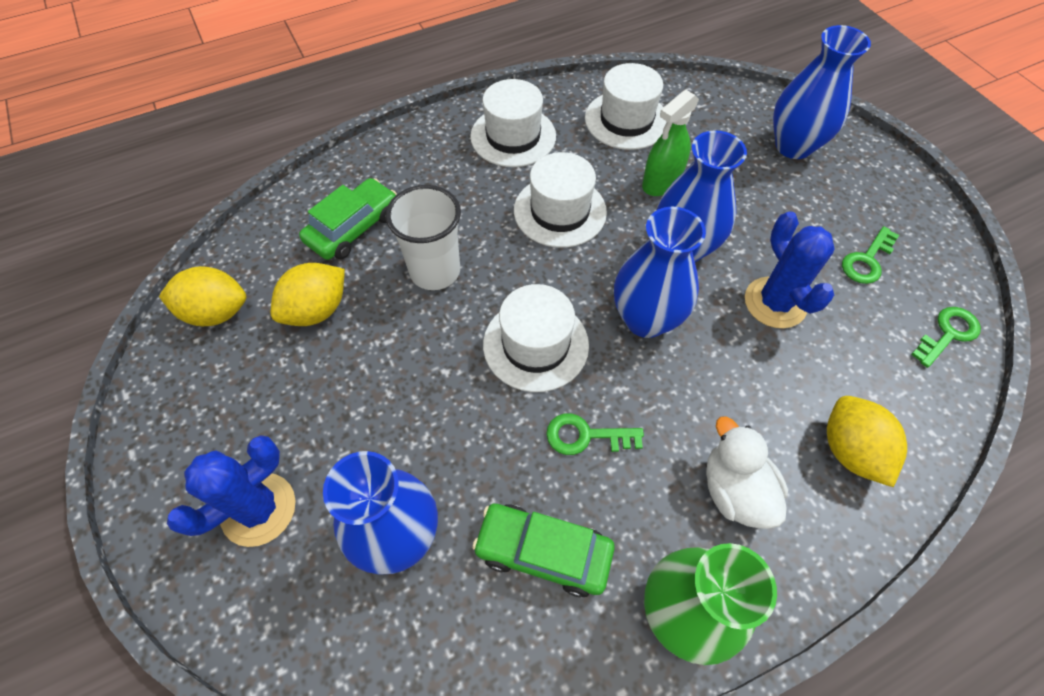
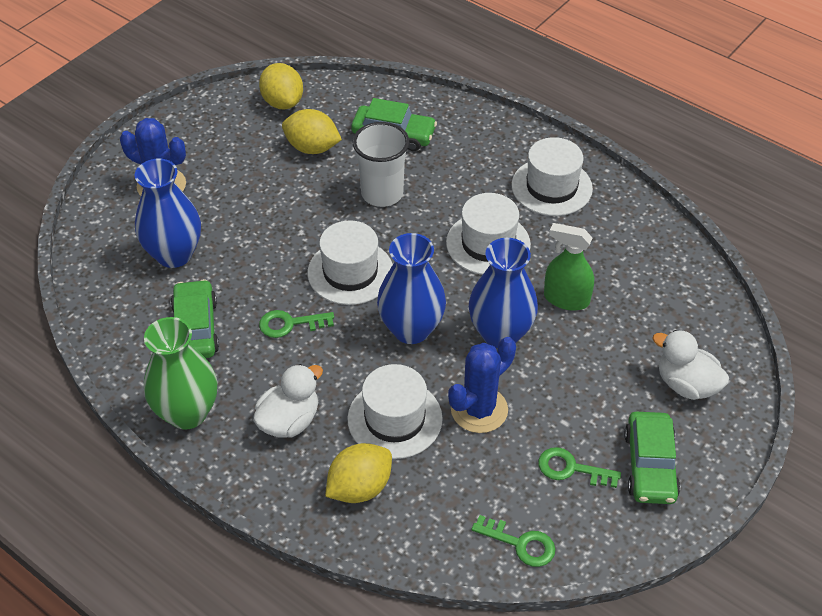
camera: 65 degrees right, 10 degrees down
green key [546,413,644,455] -> green key turned 75 degrees counterclockwise [259,310,334,338]
white hat [585,63,667,150] -> white hat moved to [347,364,443,459]
blue vase [773,25,871,159] -> white duck [652,330,729,400]
none -> green car [624,412,680,504]

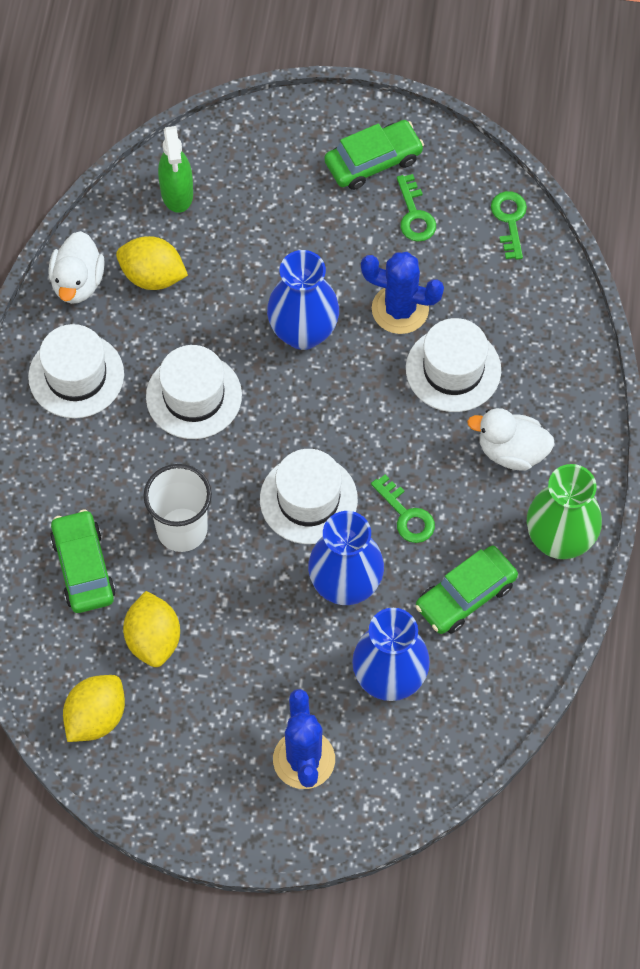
camera: 120 degrees left, 15 degrees up
yellow lemon [325,443,392,503] -> yellow lemon moved to [116,236,188,290]
blue vase [377,233,446,344] -> blue vase moved to [308,511,384,605]
green spray bottle [544,223,594,311] -> green spray bottle moved to [158,126,193,213]
white duck [652,330,729,400] -> white duck moved to [48,231,105,304]

